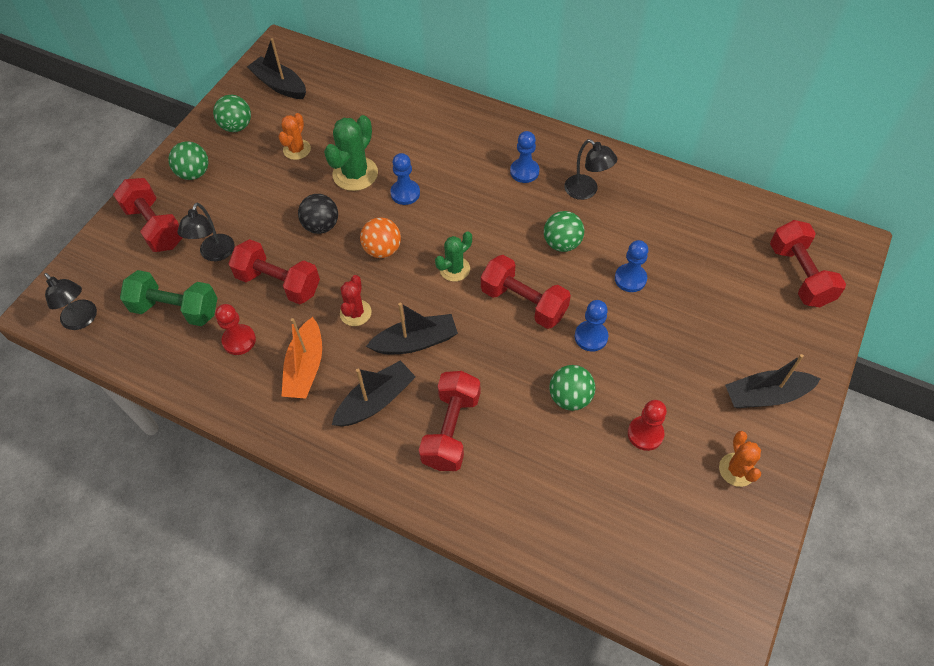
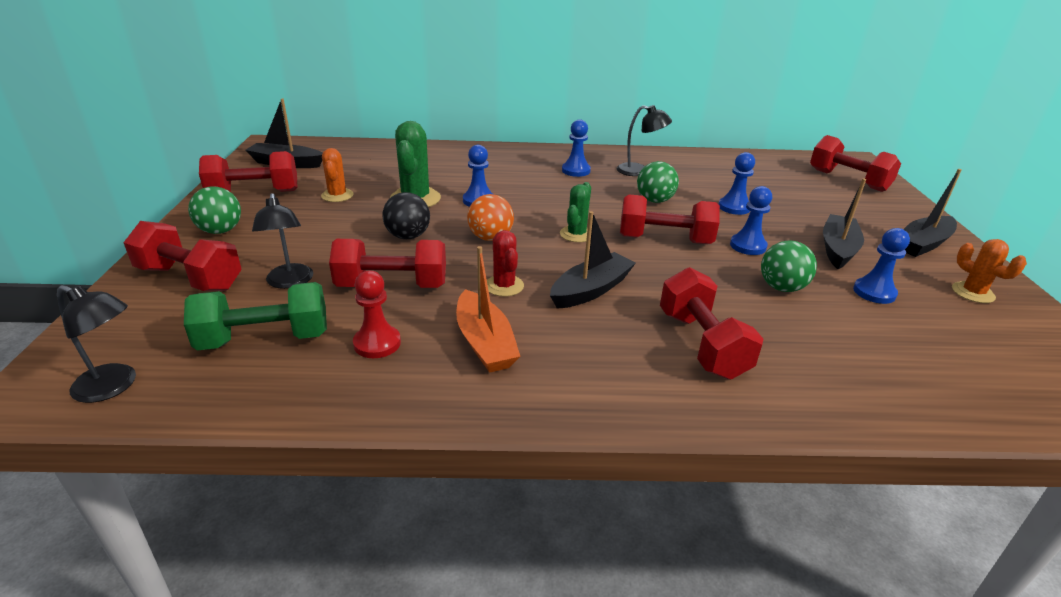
camera: 30 degrees left, 25 degrees down
green ball [213,95,251,132] -> red dumbbell [199,151,297,192]
black boat [332,360,416,426] -> black boat moved to [823,178,866,269]
red pawn [628,400,667,451] -> blue pawn [853,228,910,304]

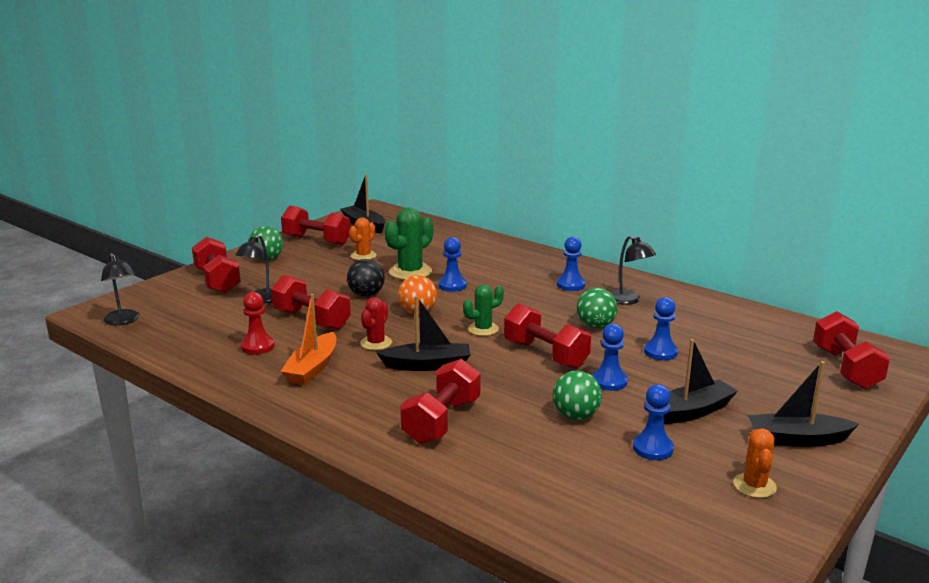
camera: 40 degrees right, 10 degrees down
green dumbbell [184,282,327,350] -> none

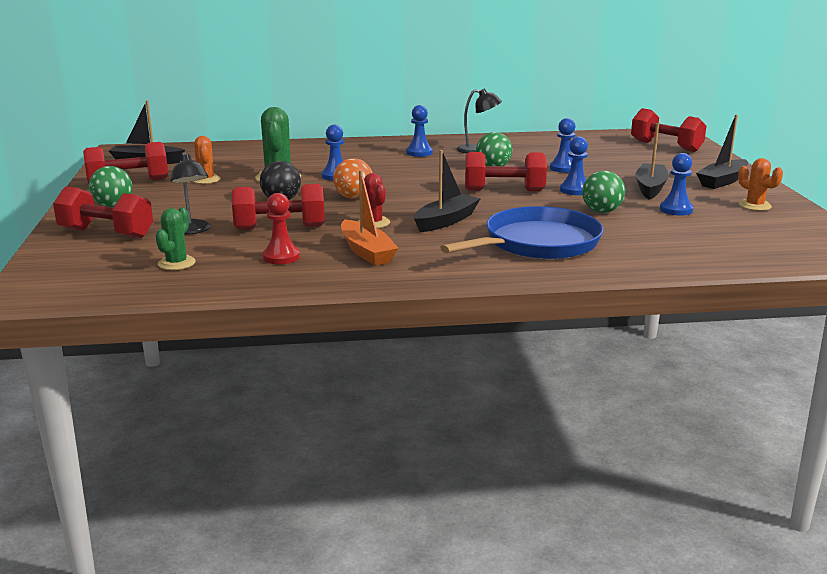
camera: 45 degrees left, 0 degrees up
black lamp [101,253,140,325] -> none
red dumbbell [400,359,481,444] -> blue pan [440,206,604,259]
green cactus [463,284,504,336] -> green cactus moved to [156,207,196,270]

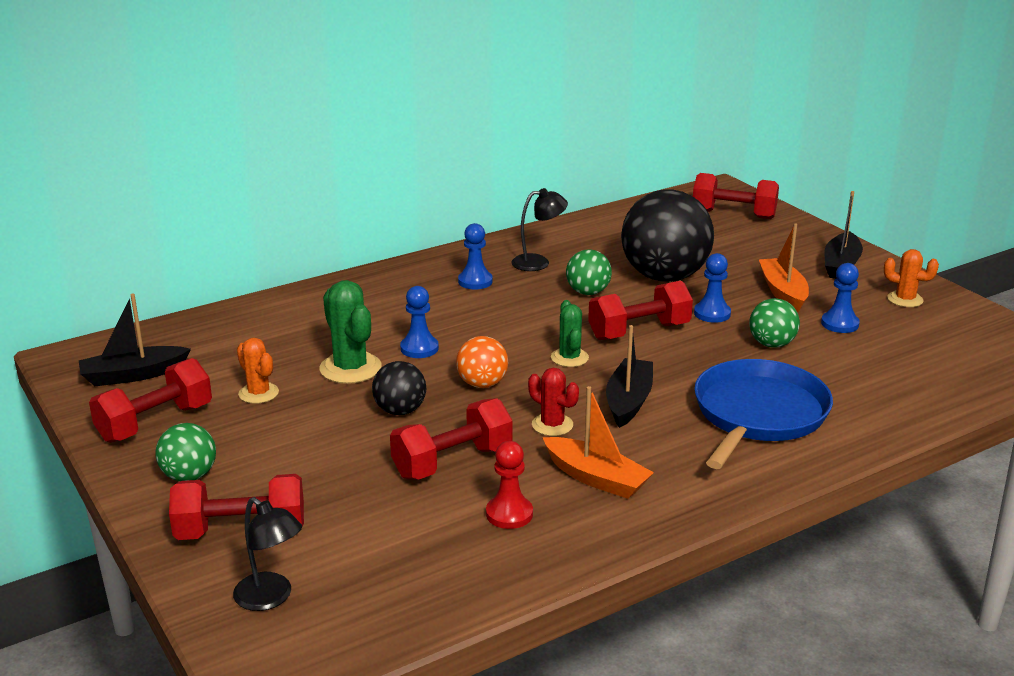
camera: 25 degrees left, 5 degrees up
green cactus [156,207,196,270] -> green cactus moved to [551,300,589,367]
black lamp [171,152,210,234] -> black lamp moved to [233,497,302,611]
blue pawn [550,118,575,173] -> black ball [621,189,714,282]
black boat [635,123,669,199] -> orange boat [759,224,809,312]

